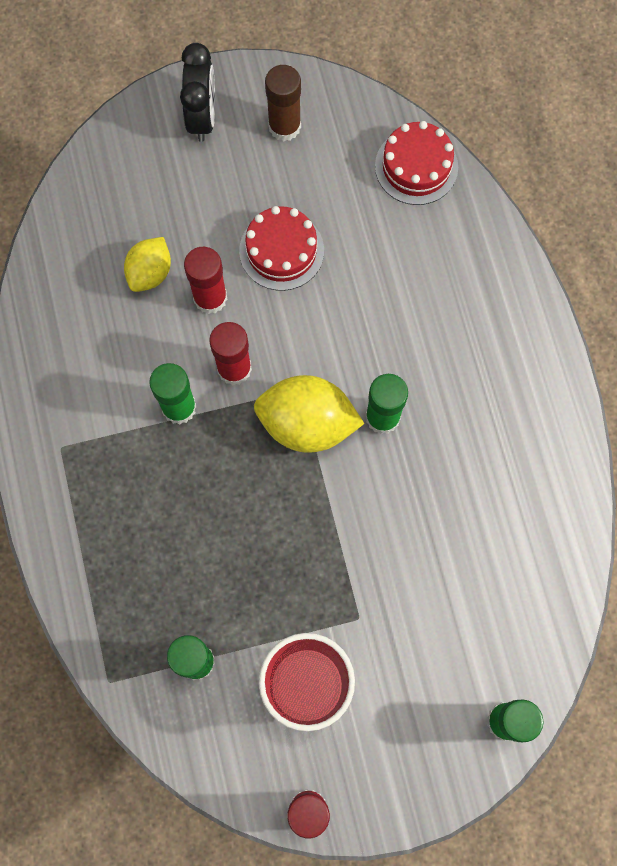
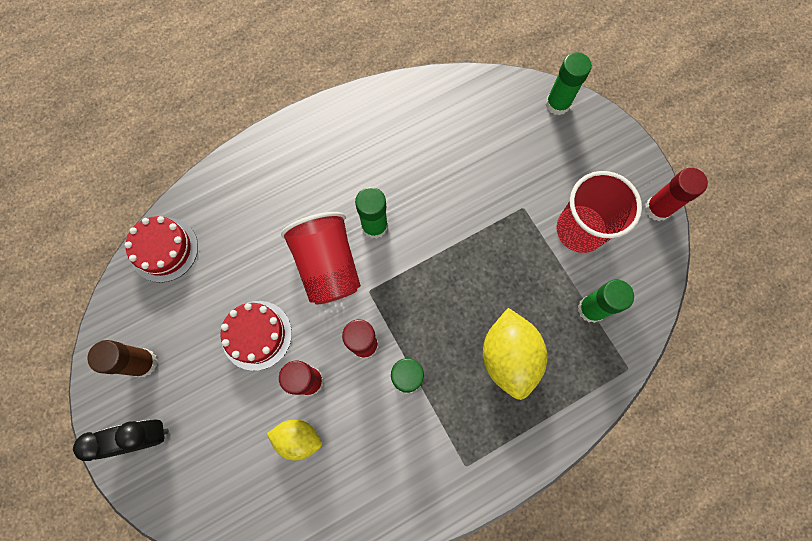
camera: 105 degrees left, 0 degrees up
yellow lemon [254,375,364,453] -> yellow lemon moved to [483,308,547,400]
none -> red cup [281,212,361,305]

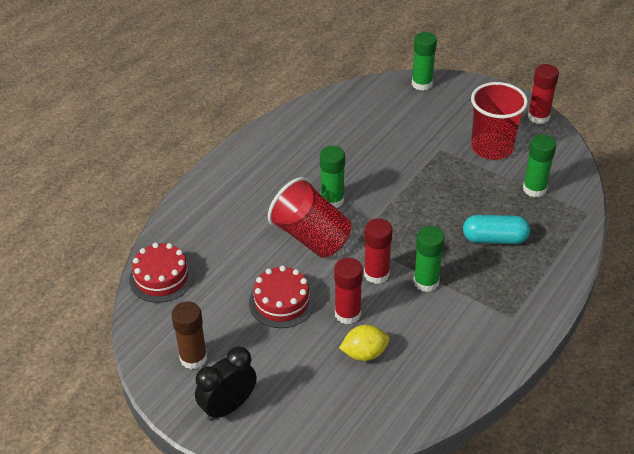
camera: 25 degrees left, 30 degrees down
yellow lemon [483,308,547,400] -> turquoise capsule [463,215,530,244]

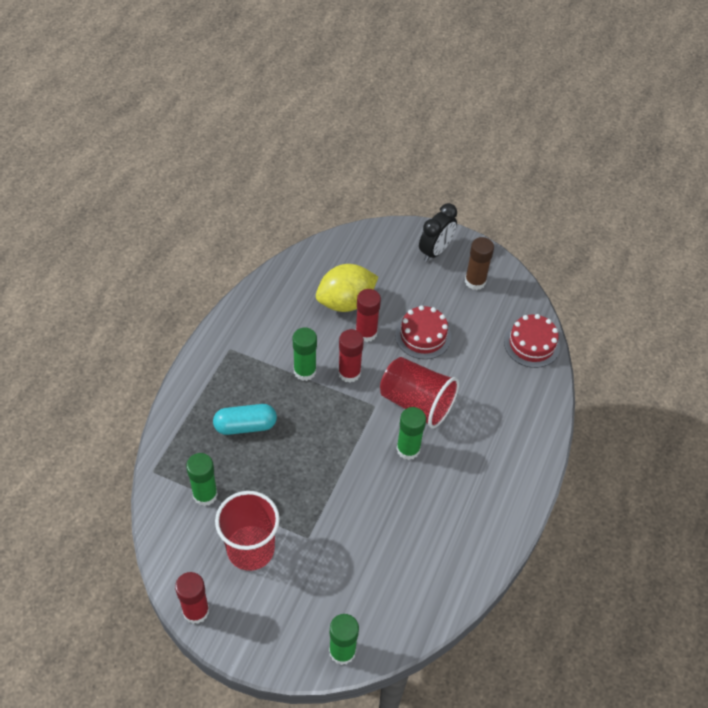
camera: 165 degrees right, 10 degrees up
yellow lemon [339,325,389,361] -> yellow lemon [316,264,378,312], size x1.65

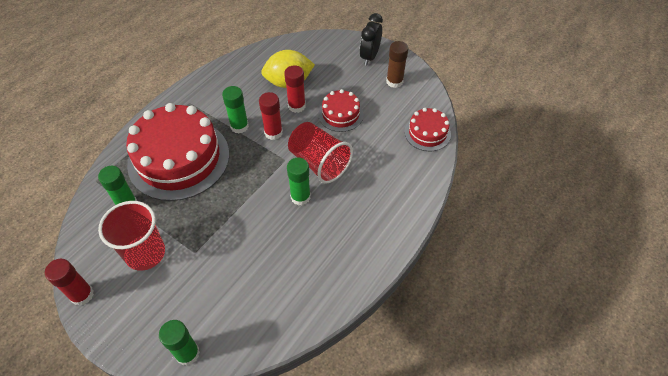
camera: 15 degrees right, 0 degrees up
turquoise capsule [213,404,277,435] -> red cake [126,103,229,201]
black clock [419,203,457,262] -> black clock turned 150 degrees clockwise [360,13,383,65]

